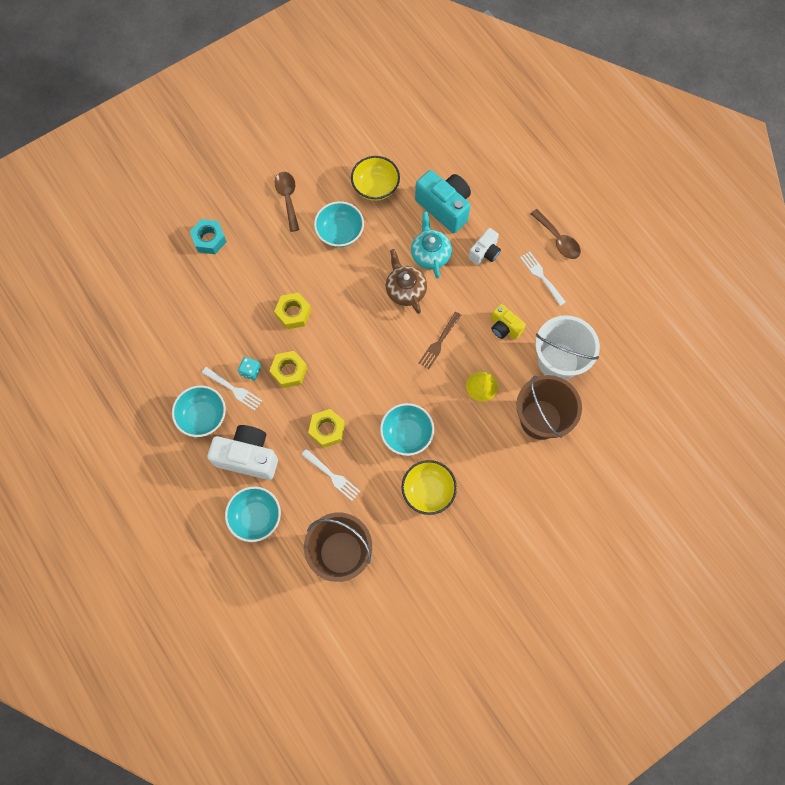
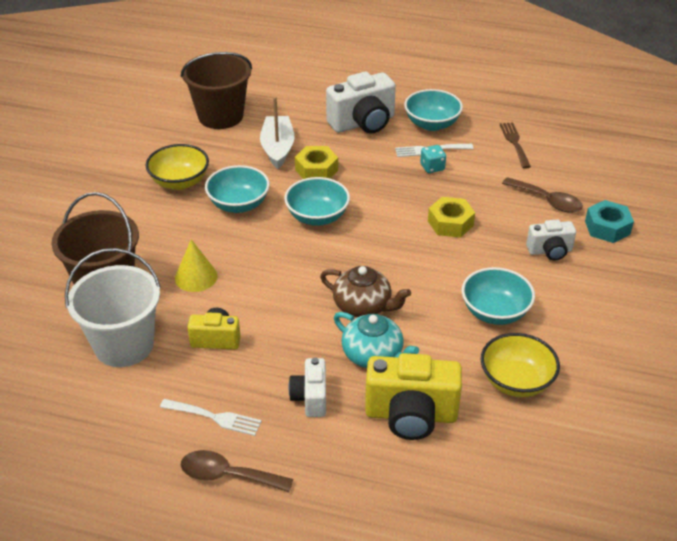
camera: 140 degrees right, 30 degrees down
turquoise bowl [225,487,281,542] -> turquoise bowl moved to [284,177,350,226]
yellow nut [270,351,307,388] -> none
brown spoon [275,172,299,232] -> brown spoon moved to [502,177,583,213]
white fork [301,449,360,501] -> white boat [260,97,295,169]
turquoise camera [415,170,471,233] -> yellow camera [365,353,462,440]
brown fork [419,312,462,369] -> brown fork moved to [500,122,531,168]
none -> white camera [526,219,576,261]

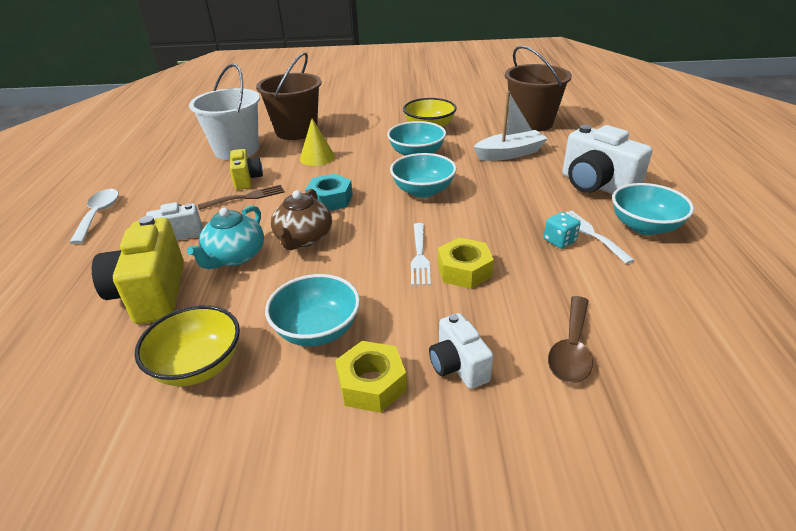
camera: 75 degrees right, 5 degrees down
white fork [160,399,262,436] -> white fork moved to [411,223,431,286]
brown spoon [181,450,293,492] -> white spoon [69,189,119,244]
yellow nut [295,146,338,179] -> yellow nut moved to [335,341,407,413]
brown fork [500,122,531,168] -> brown fork moved to [198,185,284,210]
turquoise nut [585,200,634,243] -> turquoise nut moved to [305,174,353,211]

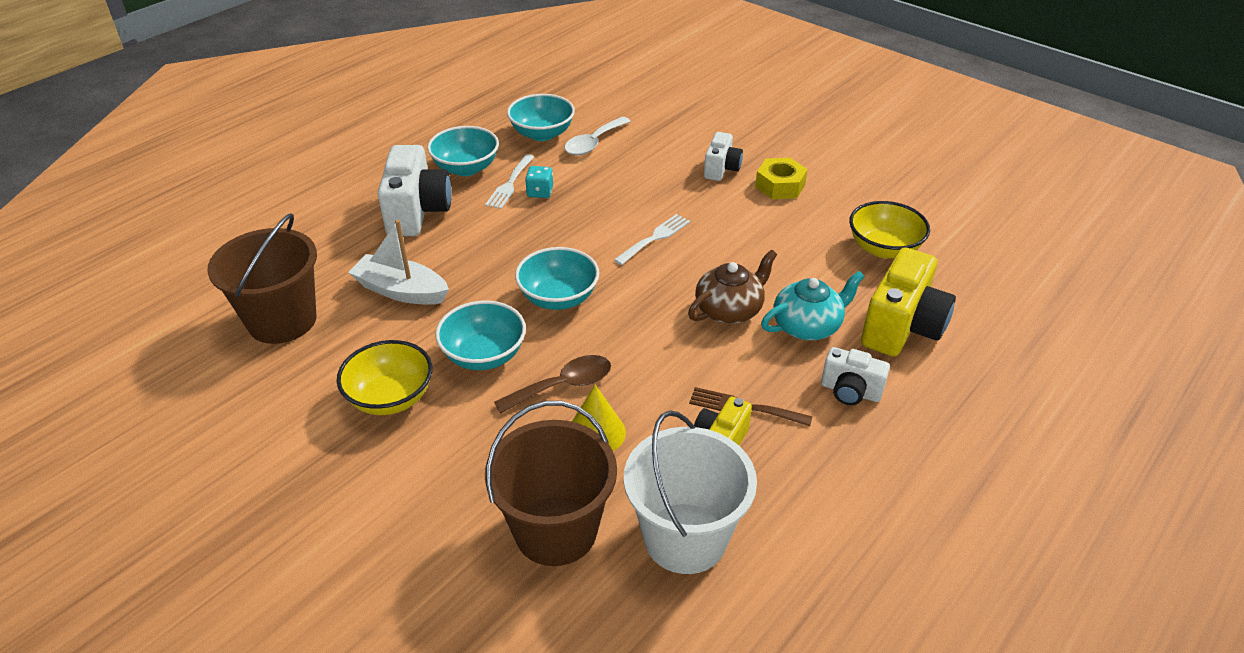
camera: 140 degrees left, 5 degrees up
white spoon [69,189,119,244] -> white spoon moved to [564,117,630,155]
turquoise bowl [265,274,360,346] -> turquoise bowl moved to [507,94,575,141]
turquoise nut [305,174,353,211] -> none
yellow nut [438,237,494,289] -> none
brown spoon [548,296,593,383] -> brown spoon moved to [494,355,611,414]

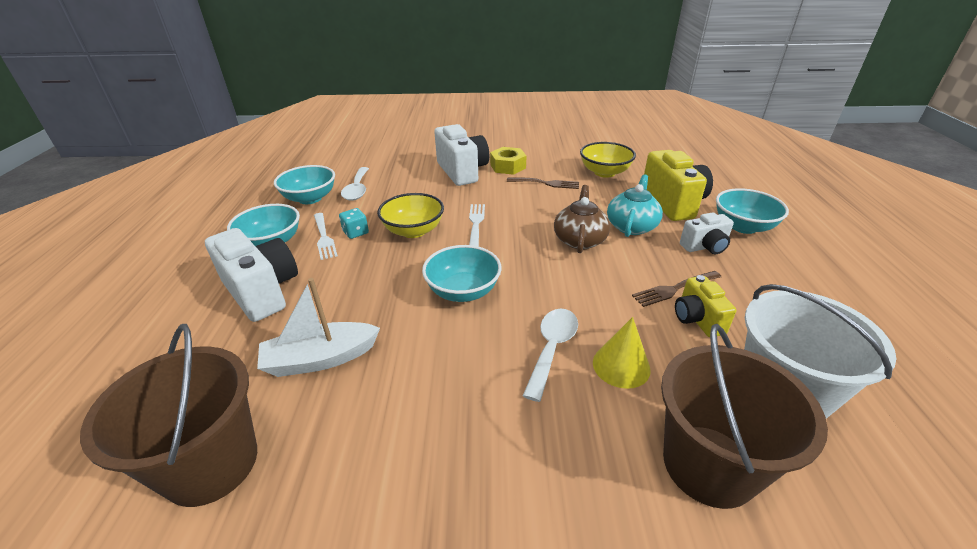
camera: 40 degrees left, 5 degrees down
yellow bowl [337,340,433,415] -> yellow bowl moved to [377,193,444,238]
turquoise bowl [435,301,526,370] -> turquoise bowl moved to [716,188,789,234]
brown spoon [494,355,611,414] -> white spoon [523,309,578,402]
white camera [704,132,743,181] -> white camera [434,124,489,186], size x1.75
none -> brown fork [507,177,579,189]

